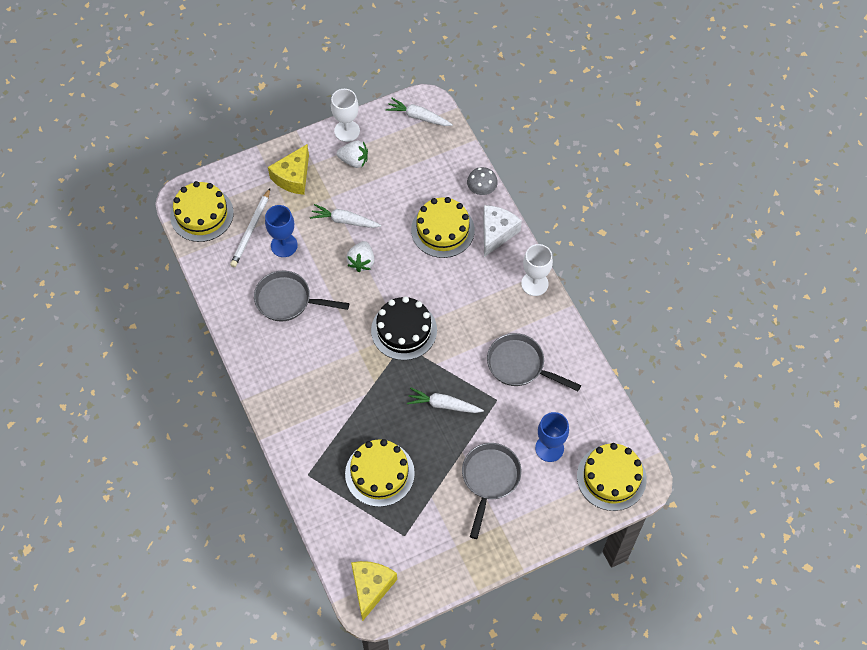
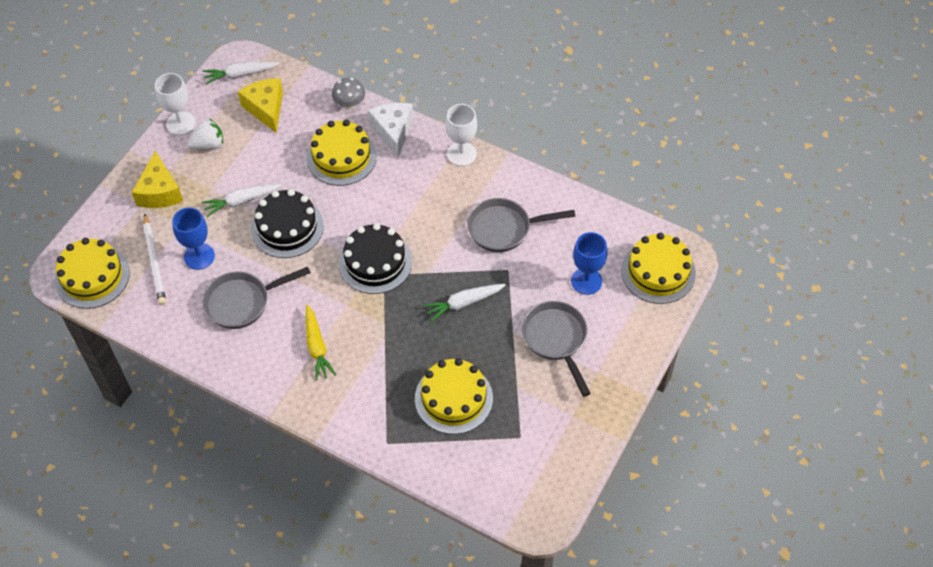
camera: 35 degrees left, 5 degrees down
white strawberry [346,241,375,272] -> black cake [251,189,324,258]
yellow cheese [351,561,397,621] -> yellow cheese moved to [238,78,283,133]
none -> yellow carrot [306,304,336,381]

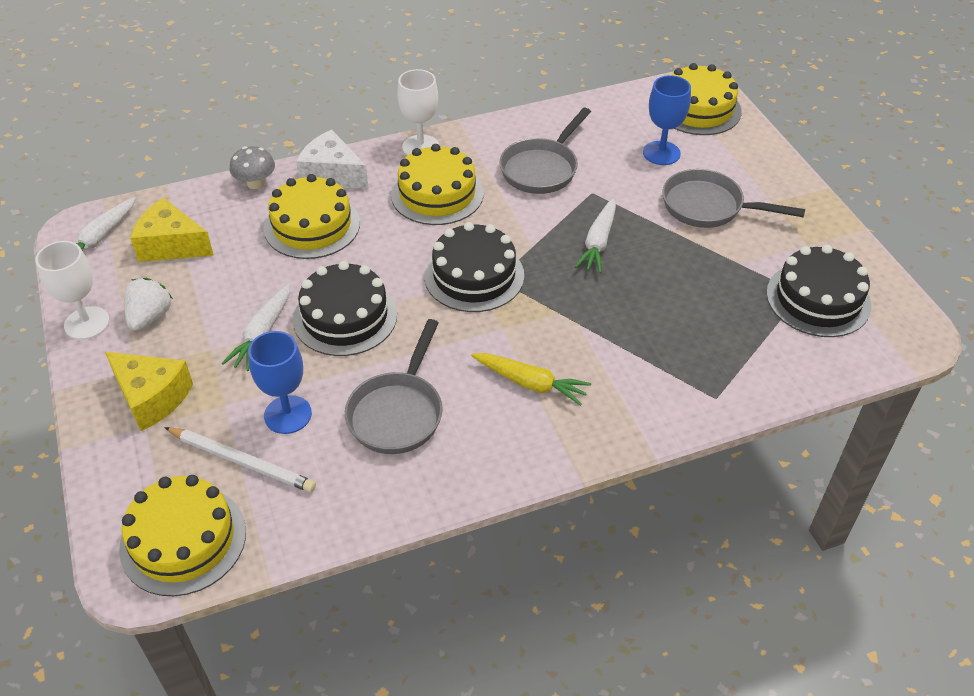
camera: 50 degrees left, 10 degrees down
yellow cake [415,358,493,434] -> yellow cake moved to [391,144,484,225]
none -> black cake [766,245,871,337]

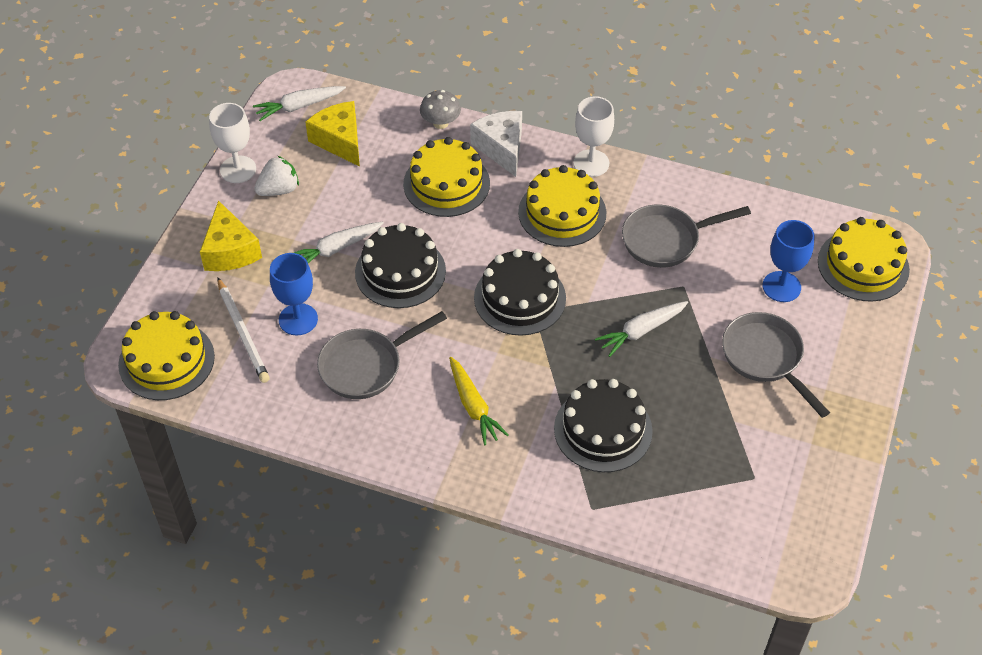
camera: 40 degrees right, 5 degrees up
black cake [766,245,871,337] -> black cake moved to [554,379,653,472]

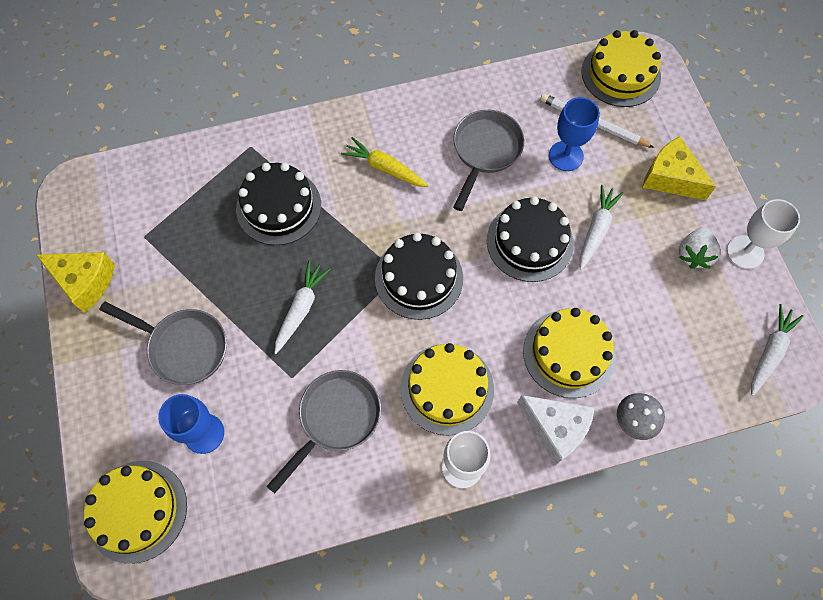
camera: 145 degrees right, 15 degrees up
yellow cheese [305,101,360,167] -> yellow cheese moved to [35,252,115,313]

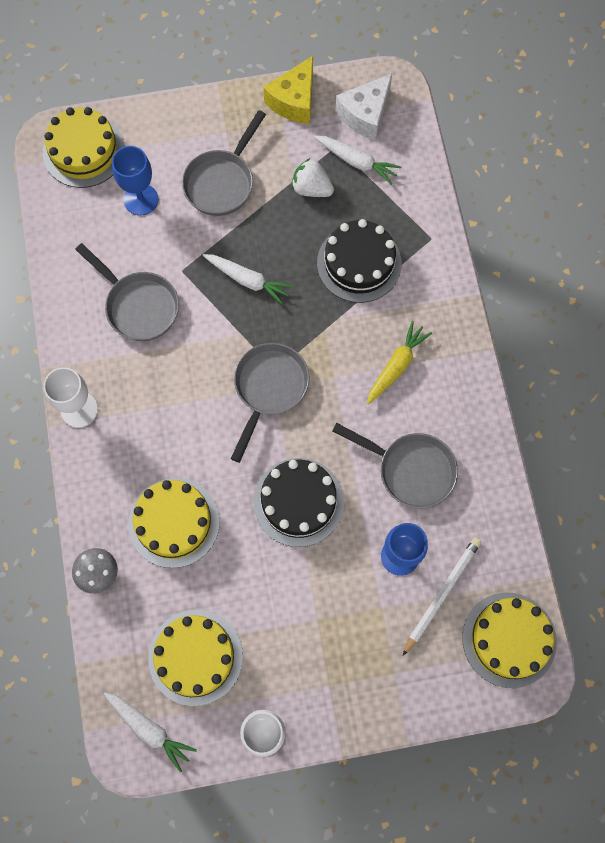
camera: 95 degrees right, 5 degrees up
black cake [375,233,463,320] -> grey pan [231,343,310,463]
yellow cake [400,343,494,436] -> yellow cake moved to [148,610,243,706]
white cheese [517,395,595,465] -> white cheese moved to [335,74,392,140]
white carrot [580,185,623,270] -> white carrot moved to [314,135,402,185]
yellow cheese [642,136,716,200] -> none
white strawberry [679,227,721,268] -> white strawberry moved to [292,158,334,197]

